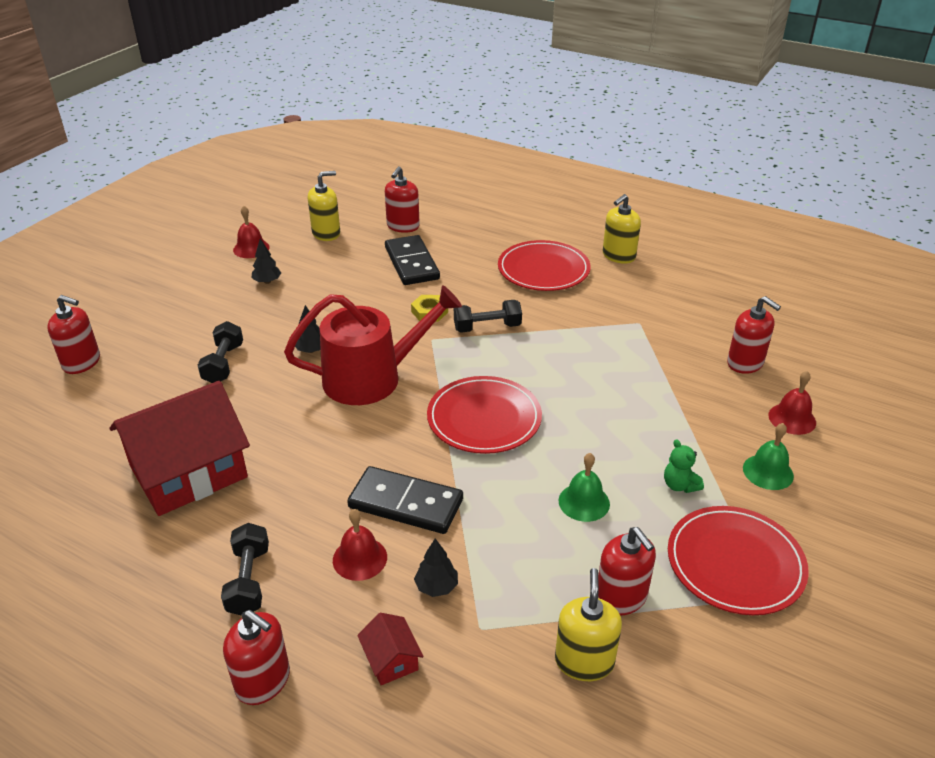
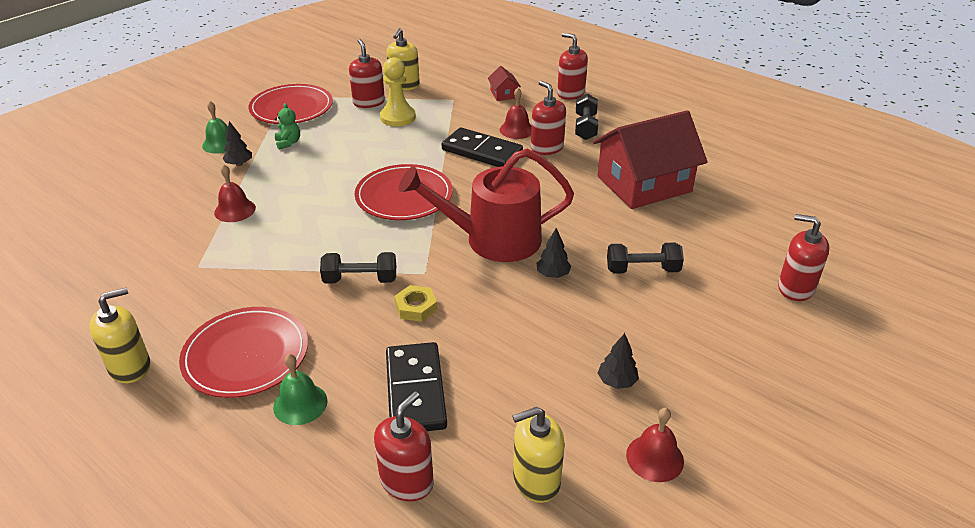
camera: 170 degrees left, 0 degrees up
black dumbbell [198,321,243,383] -> black dumbbell turned 75 degrees clockwise [607,243,684,274]
black tree [414,539,458,597] -> black tree moved to [222,121,252,166]
green bell [559,453,610,522] -> green bell moved to [273,354,328,425]
red soap dispenser [727,296,781,374] -> red soap dispenser moved to [531,81,566,155]
red bell [768,371,816,435] -> red bell moved to [214,164,256,222]
none -> yellow pawn [380,57,416,127]

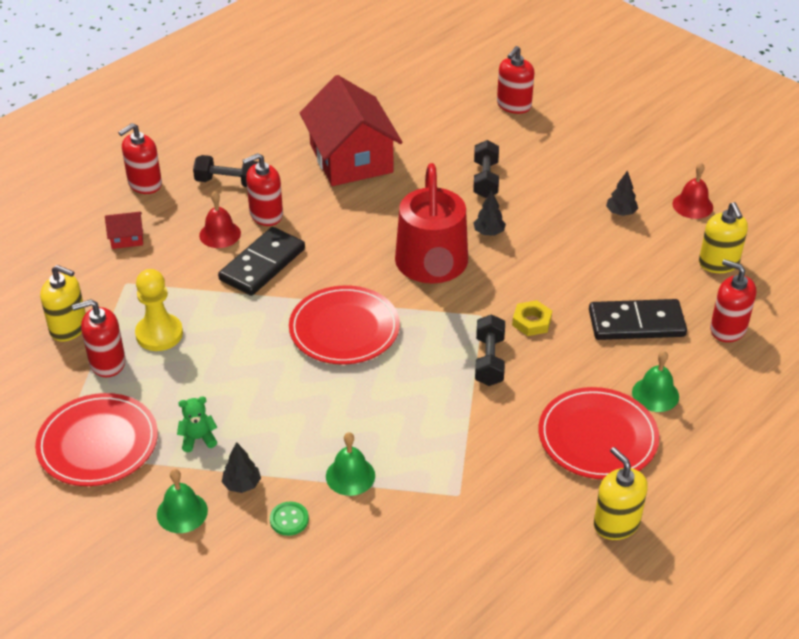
camera: 85 degrees left, 5 degrees up
red bell [214,164,256,222] -> green bell [326,432,375,496]
none -> green button [270,502,309,536]

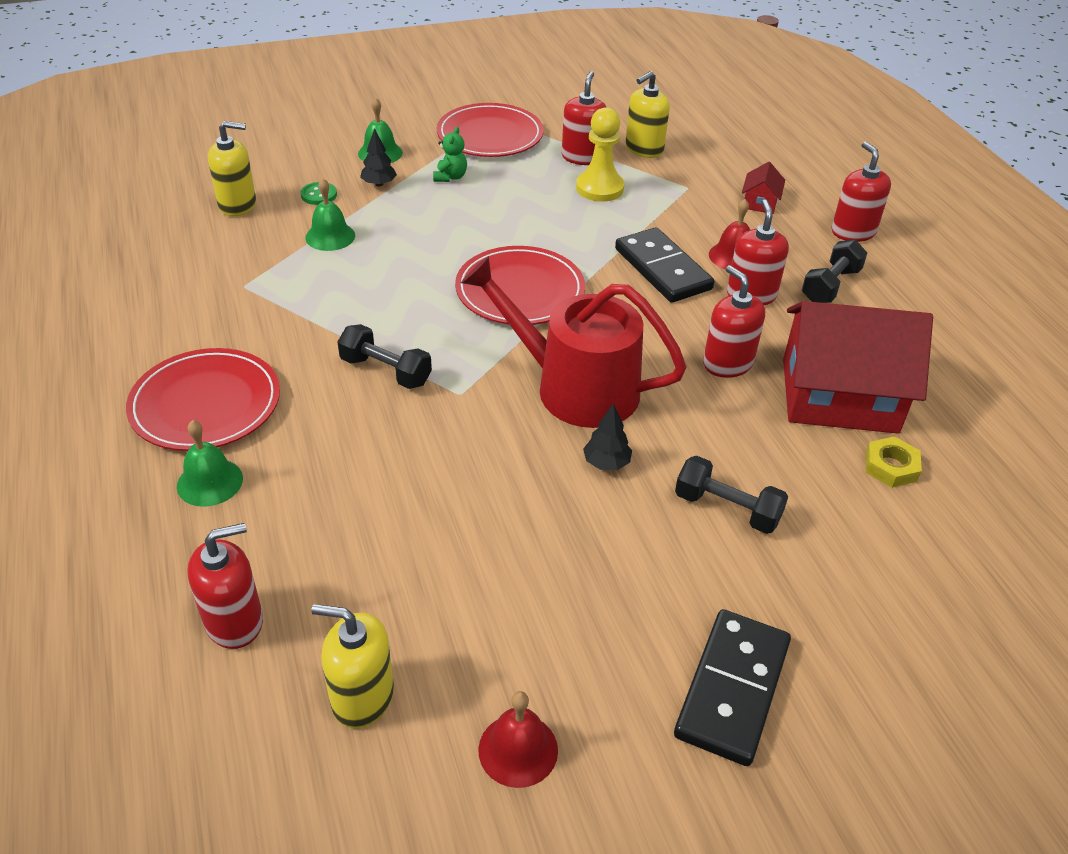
camera: 115 degrees right, 0 degrees up
red soap dispenser [497,46,534,114] -> red soap dispenser moved to [703,265,765,378]
yellow nut [512,300,552,336] -> yellow nut moved to [866,436,922,488]
black domino [589,299,687,340] -> black domino moved to [674,609,791,766]
yellow soap dispenser [594,447,648,540] -> yellow soap dispenser moved to [208,121,256,216]
black tree [606,171,638,216] -> none

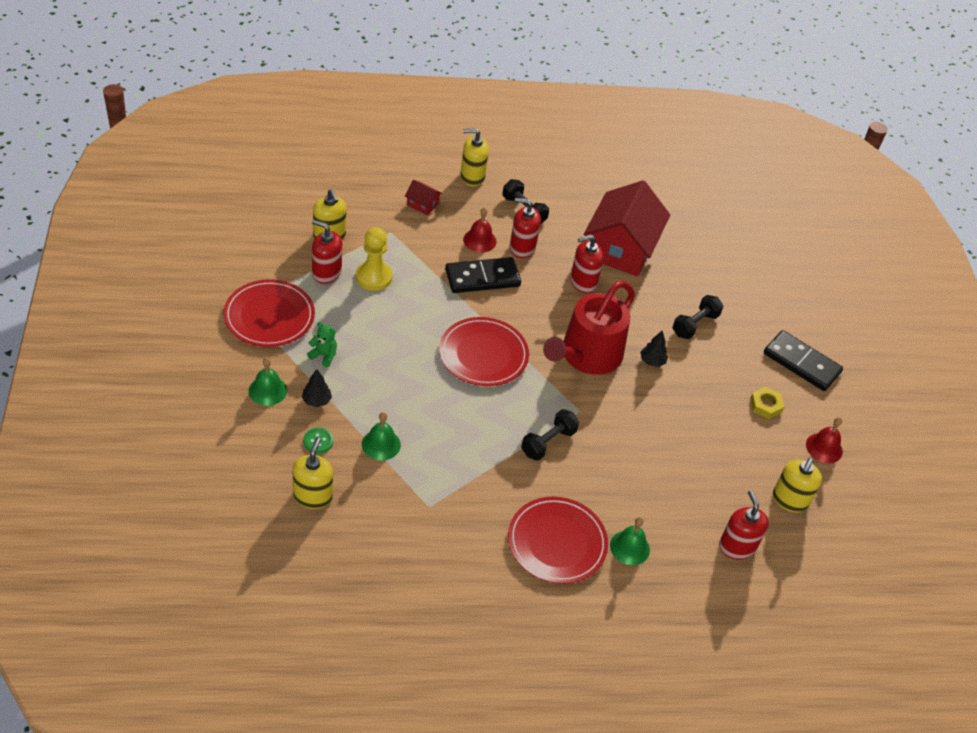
camera: 80 degrees left, 5 degrees up
red soap dispenser [832,142,891,242] -> yellow soap dispenser [460,128,489,186]
yellow nut [866,436,922,488] -> yellow nut moved to [750,387,784,419]

